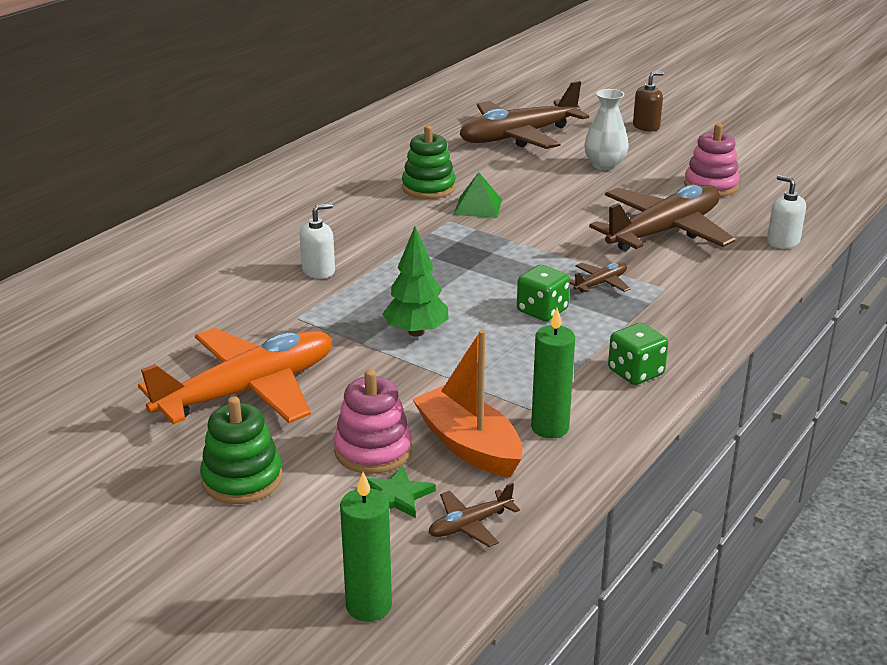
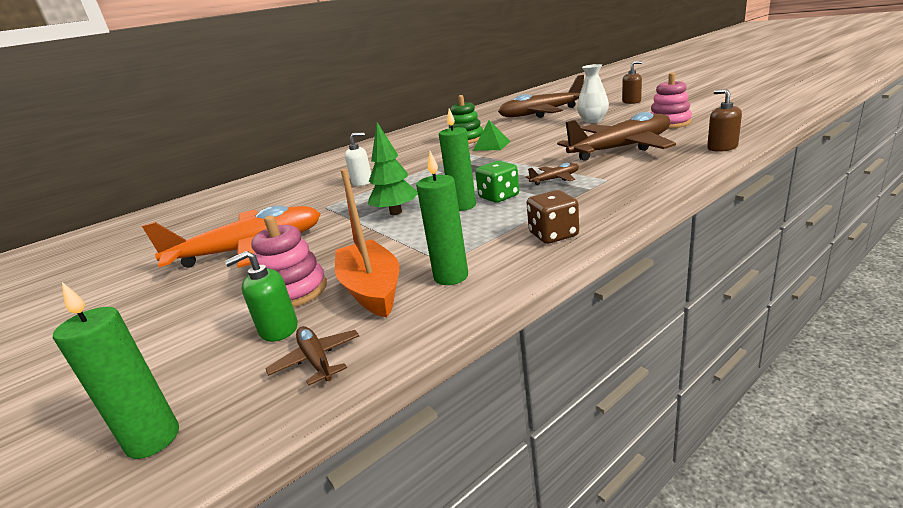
camera: 20 degrees right, 5 degrees down
green stacking toy [200,396,282,504] -> none
green star [367,465,436,518] -> green soap dispenser [225,251,298,342]
brown plane [428,483,520,547] -> brown plane turned 75 degrees clockwise [265,326,359,386]
green dice [608,323,668,385] -> brown dice [526,190,579,244]
white soap dispenser [767,175,806,249] -> brown soap dispenser [707,89,742,152]
none -> green candle [439,109,476,211]

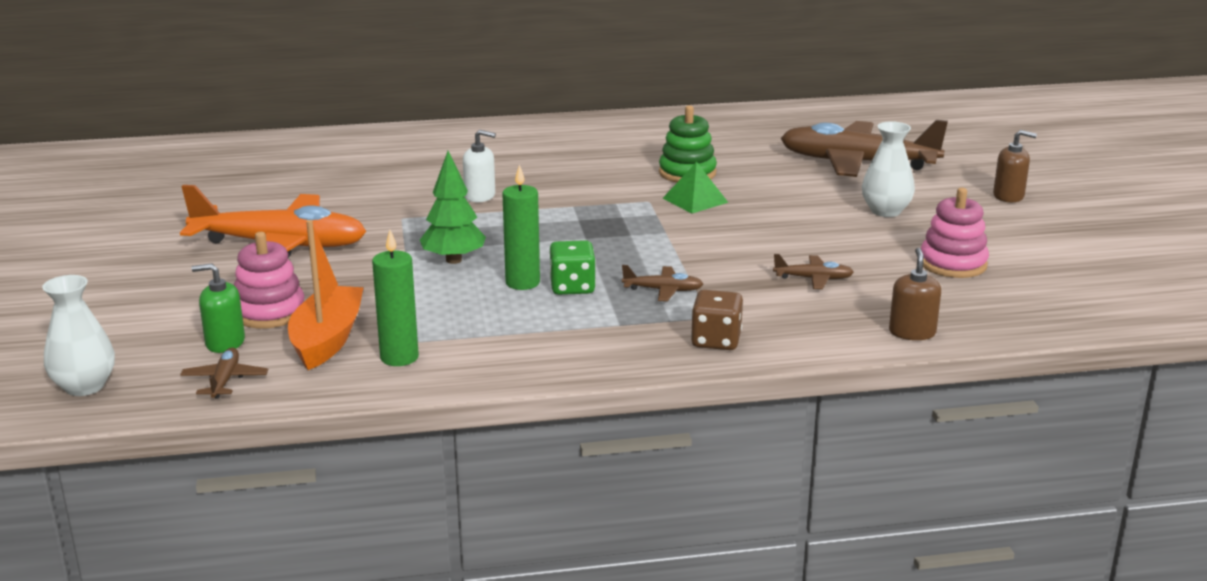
camera: 25 degrees right, 0 degrees up
green candle [53,282,179,459] -> white vase [42,275,115,396]
brown dice [526,190,579,244] -> brown dice moved to [691,290,743,350]
brown plane [557,112,676,161] -> brown plane [773,254,854,289], size x0.41

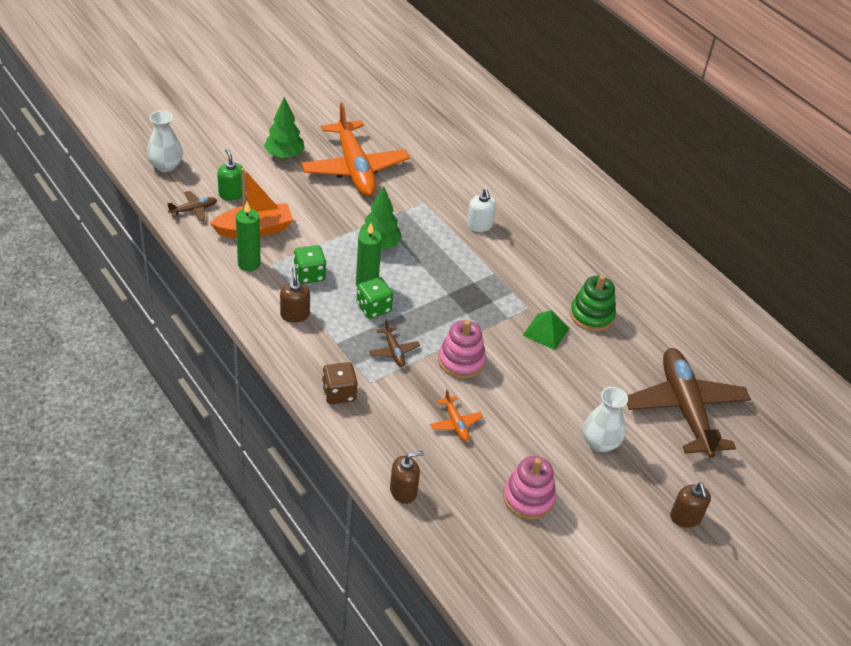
camera: 60 degrees right, 20 degrees up
pink stacking toy [234,232,304,328] -> pink stacking toy moved to [438,320,486,379]
brown plane [773,254,854,289] -> orange plane [430,389,483,441]
none -> green tree [264,97,305,159]
none -> brown soap dispenser [280,267,310,323]
none -> green dice [294,245,326,284]

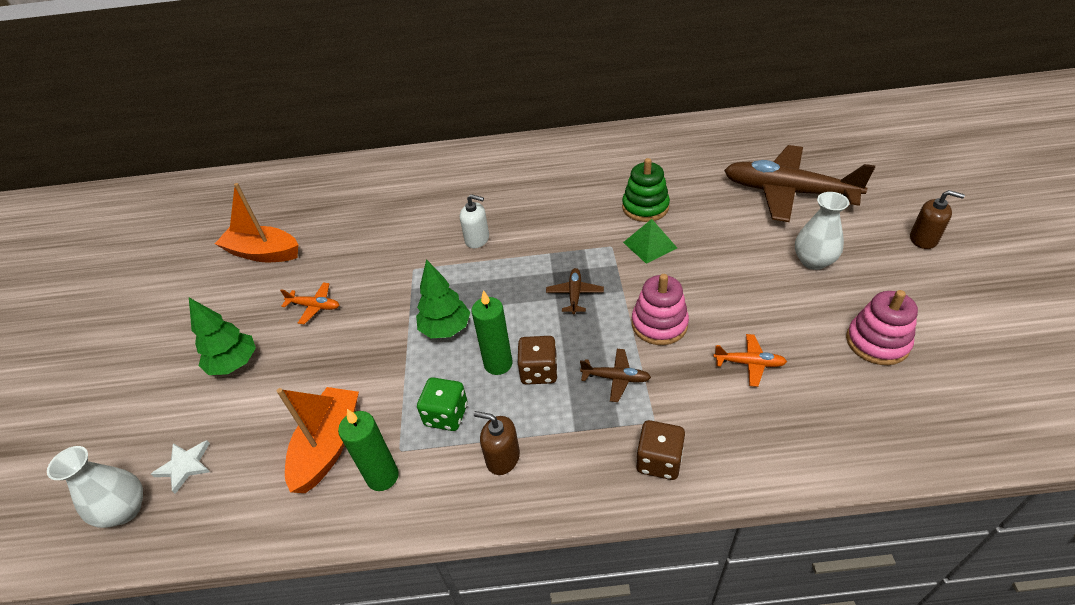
camera: 50 degrees left, 0 degrees up
brown plane [167,191,217,222] -> brown plane moved to [546,268,604,314]
green soap dispenser [217,148,243,200] -> none
orange plane [301,102,410,196] -> orange plane [280,283,339,324], size x0.41
green dice [356,277,393,319] -> brown dice [517,336,558,385]
brown soap dispenser [390,451,424,504] -> none
none -> white star [151,440,210,494]
none -> orange boat [215,183,298,262]

